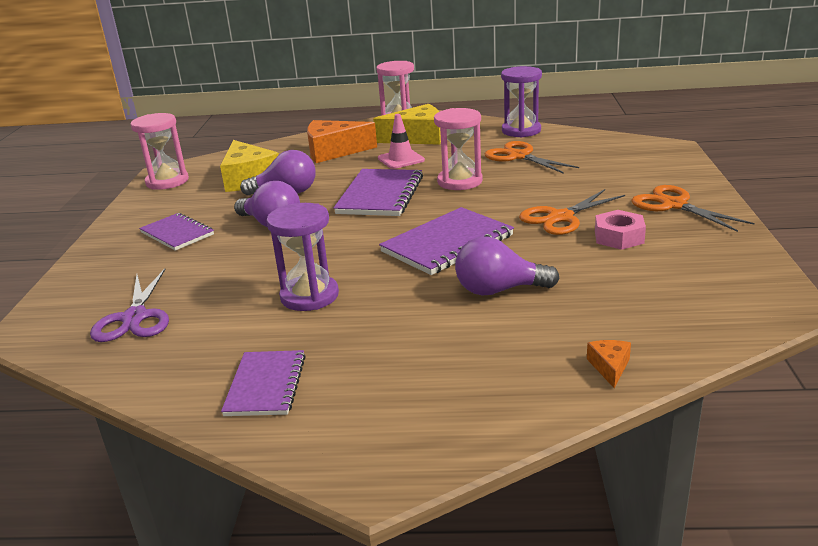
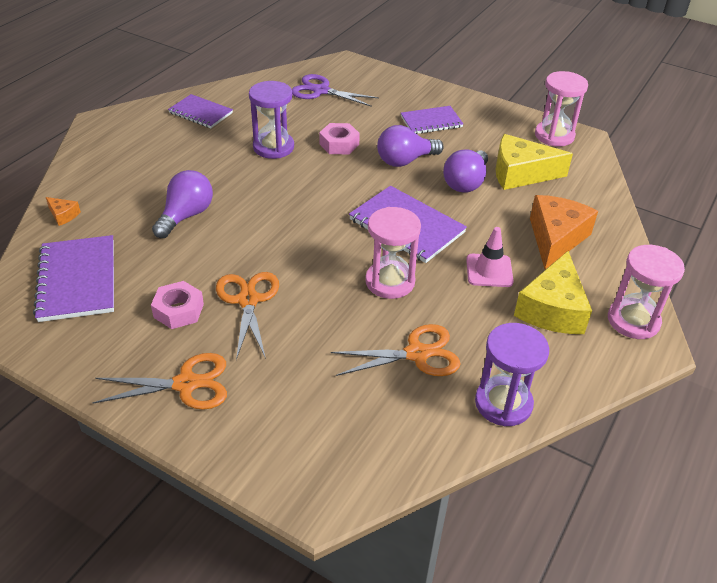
camera: 115 degrees right, 15 degrees up
purple notebook [379,207,514,275] -> purple notebook moved to [33,235,114,322]
none -> pink nut [319,123,360,154]

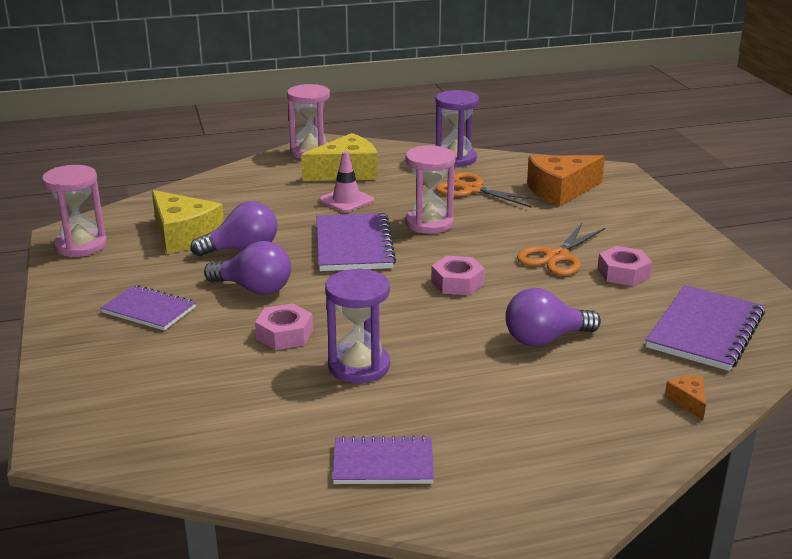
camera: 135 degrees left, 15 degrees down
orange scissors [92,353,227,410] -> none
purple notebook [168,94,233,128] -> purple notebook turned 75 degrees counterclockwise [332,435,434,484]
purple scissors [292,74,379,107] -> none
orange cheese [530,195,598,269] -> orange cheese moved to [527,155,605,206]
none -> pink nut [431,256,485,295]

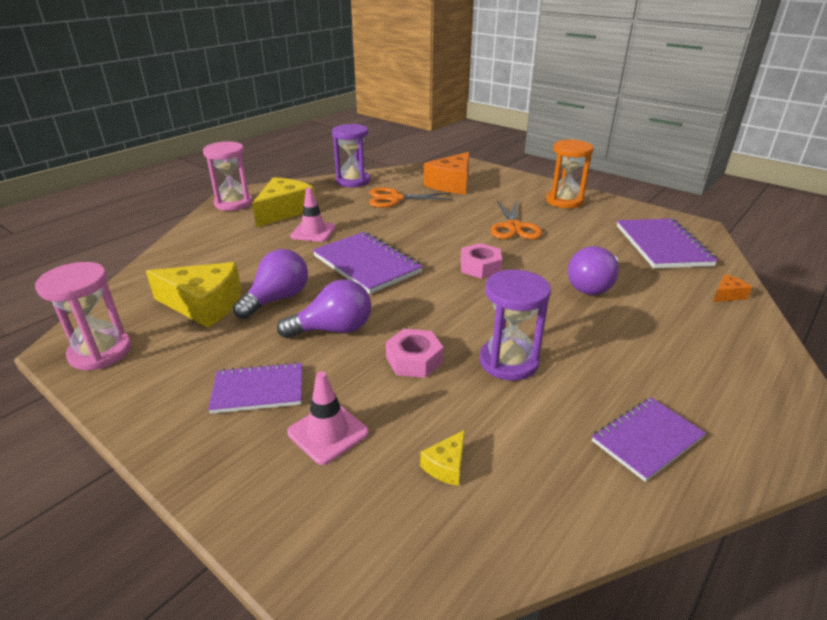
camera: 35 degrees left, 5 degrees up
pink hourglass [405,145,456,234] -> none
pink nut [598,246,652,286] -> none
orange cheese [665,376,706,420] -> orange cheese turned 105 degrees clockwise [713,274,752,302]
none -> pink traffic cone [287,371,369,465]
none -> yellow cheese [420,430,465,486]
none -> orange hourglass [546,139,594,208]

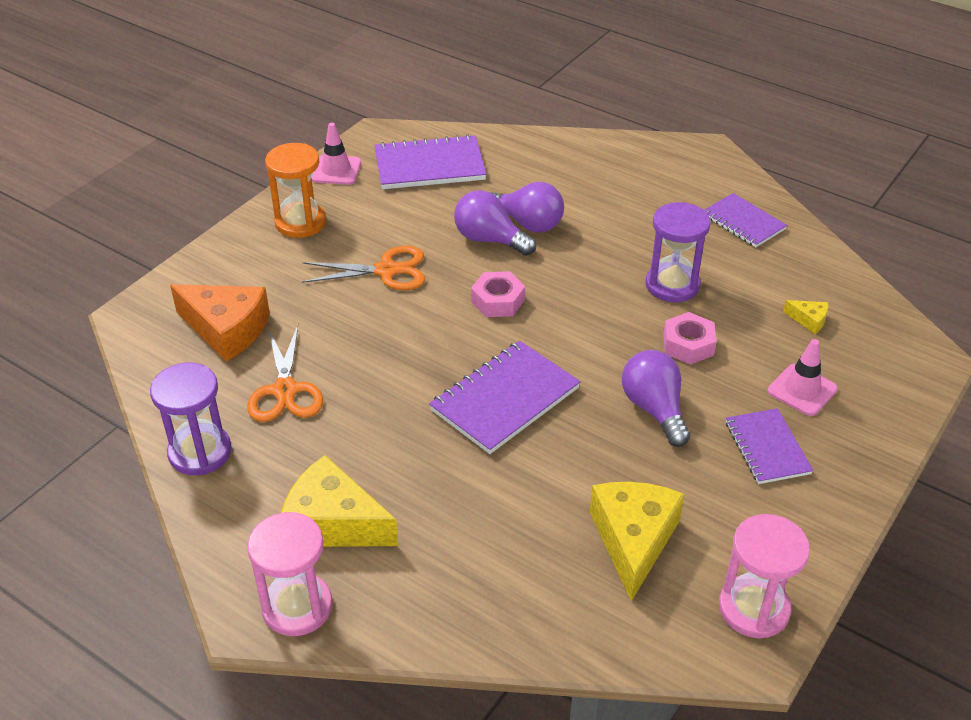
camera: 95 degrees left, 10 degrees up
purple light bulb [233,249,308,319] -> purple light bulb moved to [454,190,536,256]
pink traffic cone [290,188,336,242] -> pink traffic cone moved to [312,123,361,185]
orange cheese [713,274,752,302] -> none

